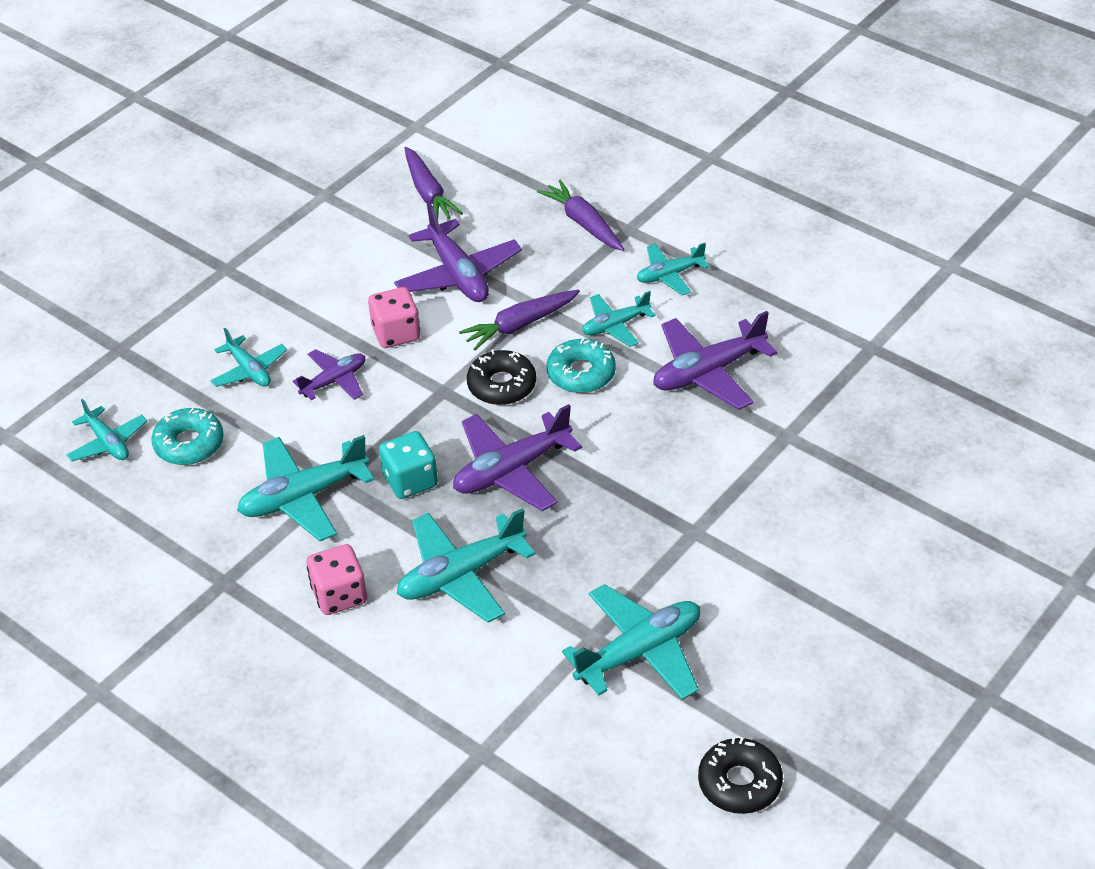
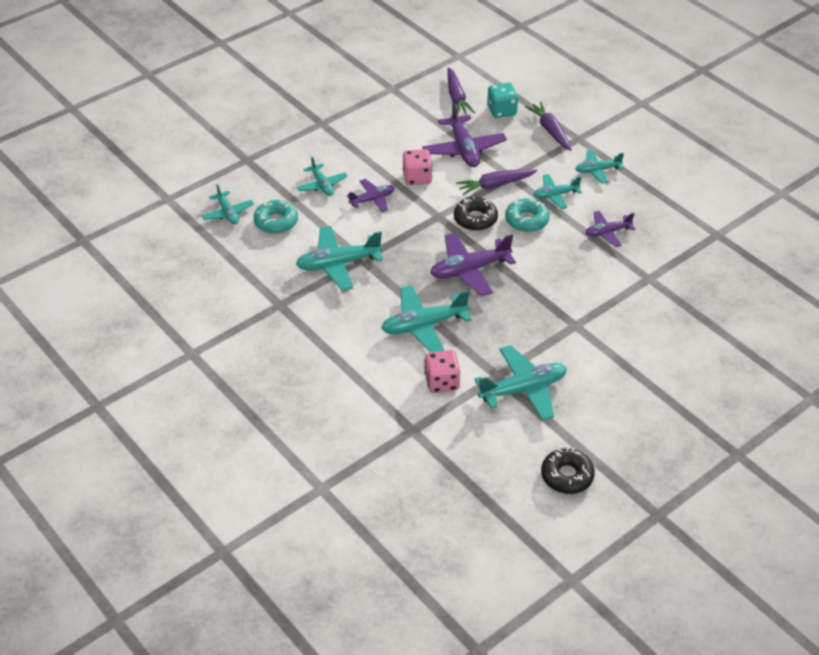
camera: 10 degrees right, 0 degrees up
pink dice [307,544,367,615] -> pink dice moved to [424,350,460,393]
turquoise dice [379,431,438,499] -> turquoise dice moved to [487,83,518,118]
purple plane [653,311,777,410] -> purple plane [585,211,635,247], size x0.60

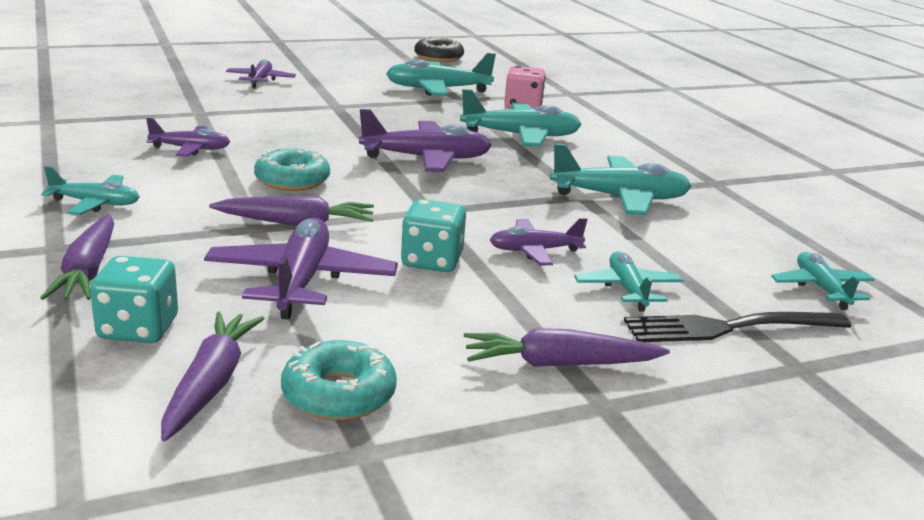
camera: 165 degrees left, 20 degrees down
turquoise donut [254,200,298,234] -> turquoise donut moved to [281,340,397,421]
pink dice [403,149,432,186] -> turquoise dice [401,199,466,272]
black donut [454,196,498,231] -> none
turquoise plane [533,174,582,209] -> none
none -> purple plane [226,59,296,88]
none -> purple carrot [464,328,670,367]
none -> black fork [624,312,852,342]

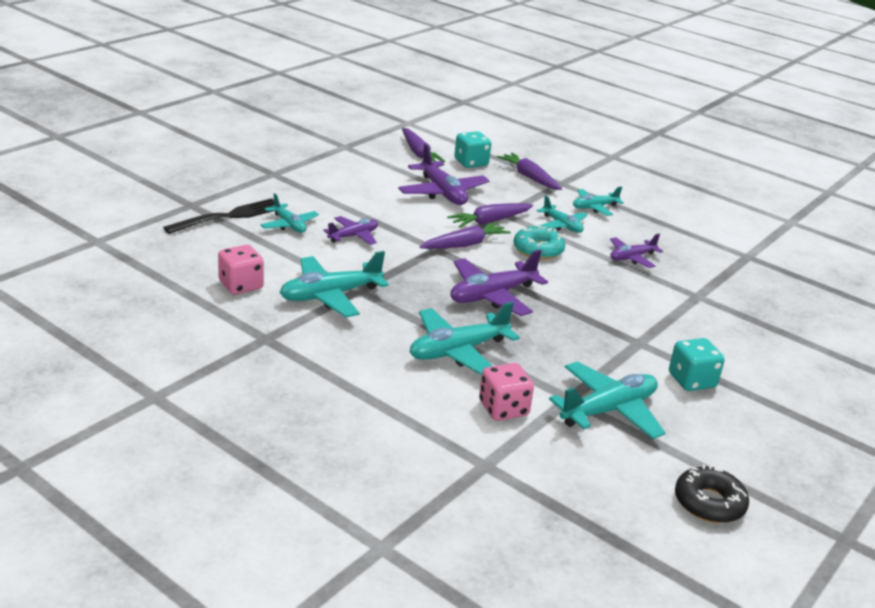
camera: 150 degrees right, 5 degrees up
purple plane [226,59,296,88] -> none
turquoise donut [281,340,397,421] -> none
turquoise dice [401,199,466,272] -> turquoise dice moved to [669,338,725,391]
purple carrot [464,328,670,367] -> purple carrot moved to [420,222,511,249]
turquoise plane [771,252,875,310] -> turquoise plane moved to [537,195,588,233]
none -> pink dice [218,245,264,294]

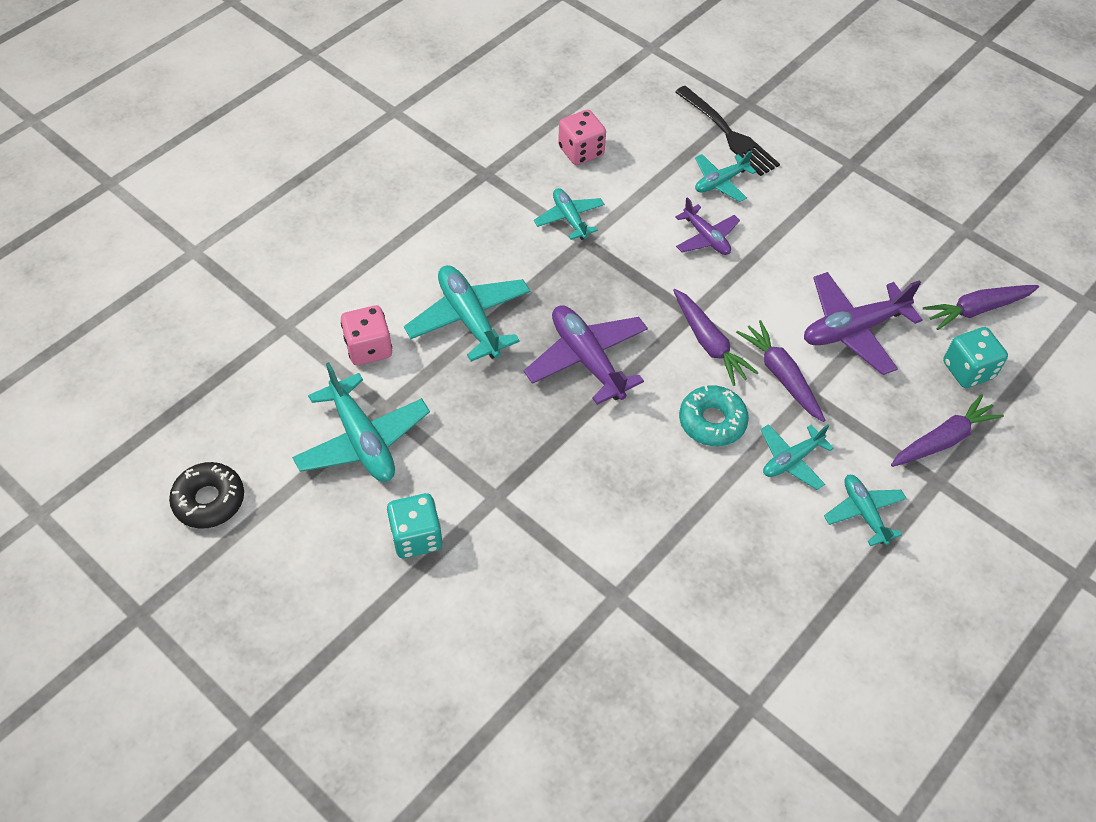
camera: 95 degrees right, 25 degrees up
turquoise plane [280,251,389,317] -> turquoise plane [534,188,605,240], size x0.60
purple plane [610,234,663,268] -> none

